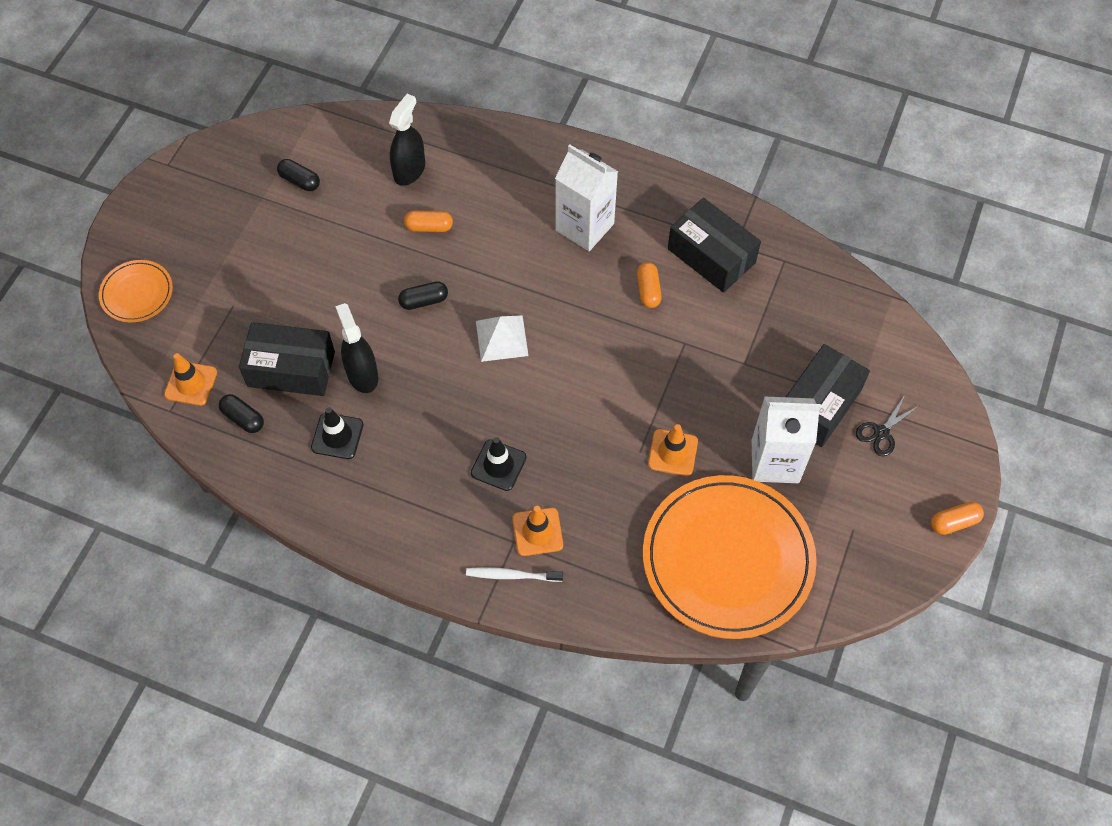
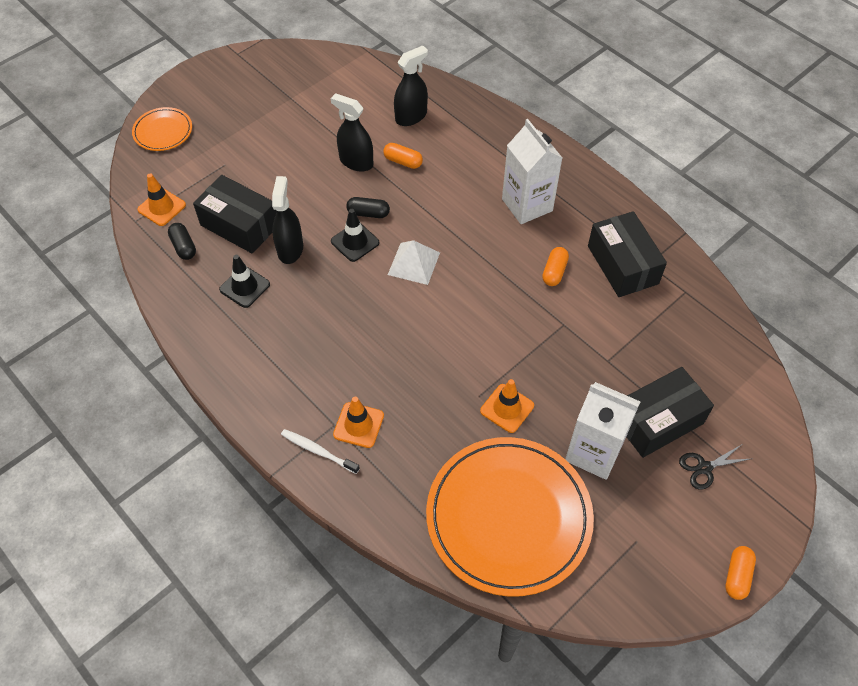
camera: 25 degrees right, 5 degrees down
black capsule [277,159,320,191] -> none
black traffic cone [471,437,527,491] -> black traffic cone moved to [331,209,379,262]
orange capsule [931,502,984,535] -> orange capsule turned 75 degrees counterclockwise [725,546,756,600]
none -> black spray bottle [331,93,373,172]

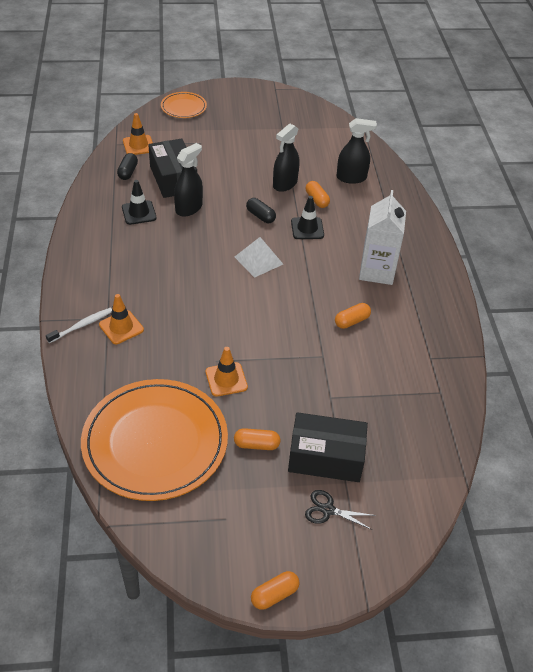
camera: 35 degrees right, 10 degrees down
white toothbrush [281,429,360,474] -> white toothbrush turned 75 degrees clockwise [46,308,112,343]
black spray bottle [331,93,373,172] -> black spray bottle turned 120 degrees counterclockwise [273,124,300,192]
black traffic cone [331,209,379,262] -> black traffic cone moved to [291,196,324,239]
white carton [565,382,640,480] -> orange capsule [234,428,280,450]
black box [588,211,667,297] -> none

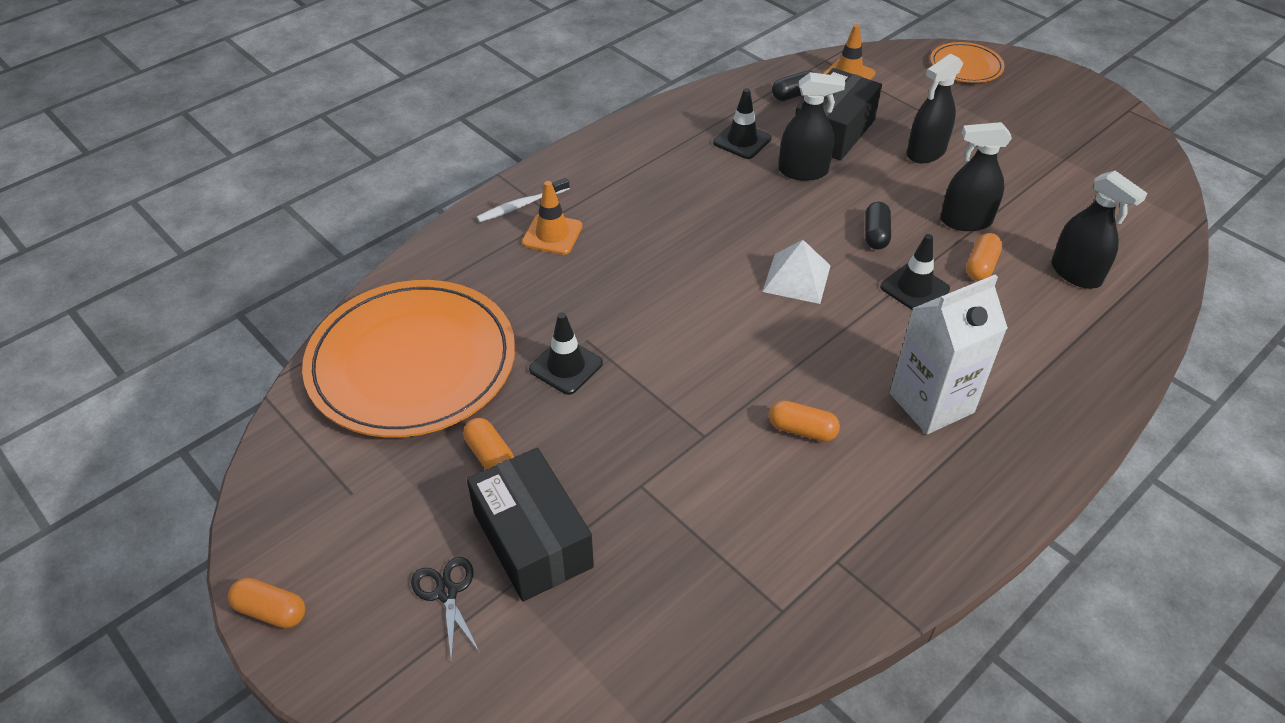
camera: 55 degrees right, 0 degrees up
white toothbrush [46,308,112,343] -> white toothbrush turned 135 degrees clockwise [477,178,570,222]
orange traffic cone [205,347,248,397] -> black traffic cone [529,312,603,395]
none -> black spray bottle [907,53,963,163]

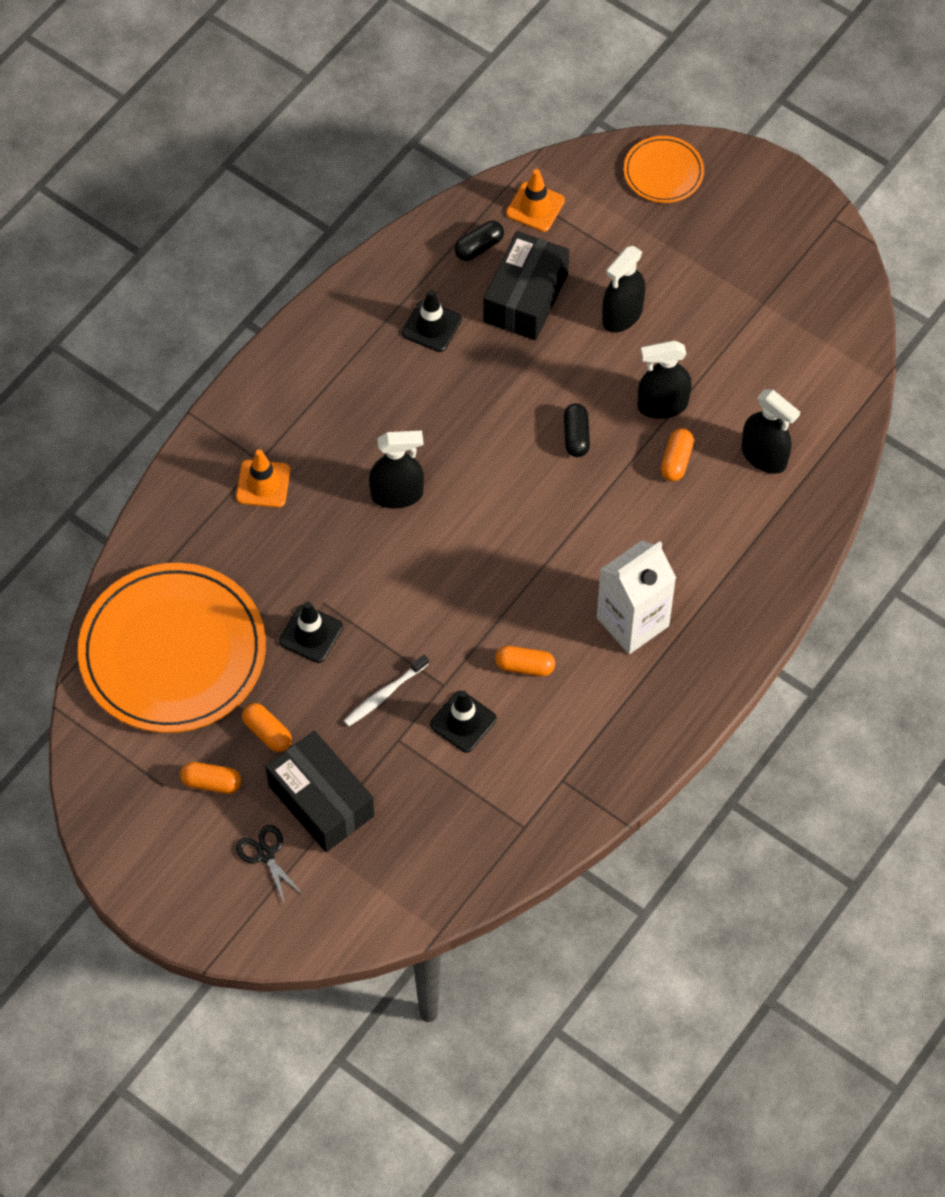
camera: 10 degrees left, 15 degrees up
orange capsule [228,578,305,628] -> orange capsule moved to [180,762,241,794]
white toothbrush [477,178,570,222] -> white toothbrush moved to [344,655,429,727]
white pyramid [762,240,831,304] -> none
black spray bottle [779,72,845,181] -> black spray bottle moved to [369,431,424,509]
black traffic cone [880,234,950,310] -> black traffic cone moved to [430,691,497,753]

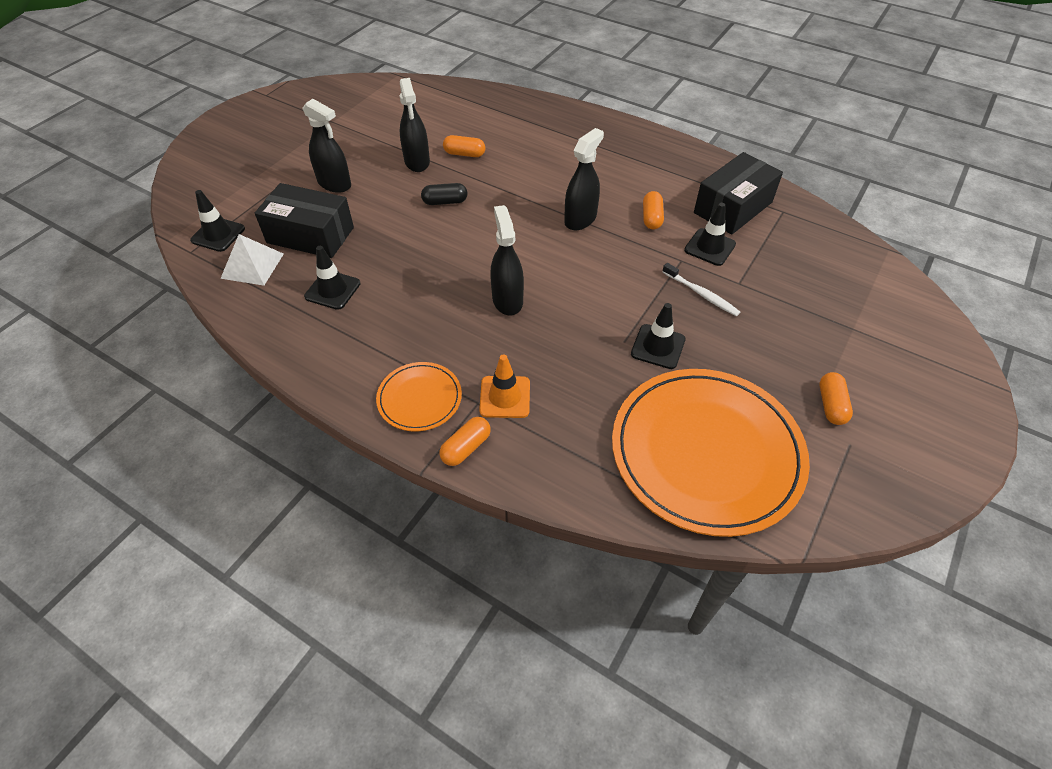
camera: 95 degrees left, 10 degrees down
black scissors [236,825,305,905] -> none
orange capsule [242,703,292,752] -> orange capsule moved to [440,417,491,466]
black box [266,731,375,852] -> black box moved to [694,152,783,235]
black capsule [454,221,504,261] -> white pyramid [220,234,284,286]
orange traffic cone [506,169,565,232] -> black traffic cone [190,190,245,252]
white carton [597,540,676,654] -> none
orange plate [624,136,704,203] -> orange plate moved to [376,362,462,432]
black spray bottle [741,389,800,474] -> black spray bottle moved to [564,128,604,230]

